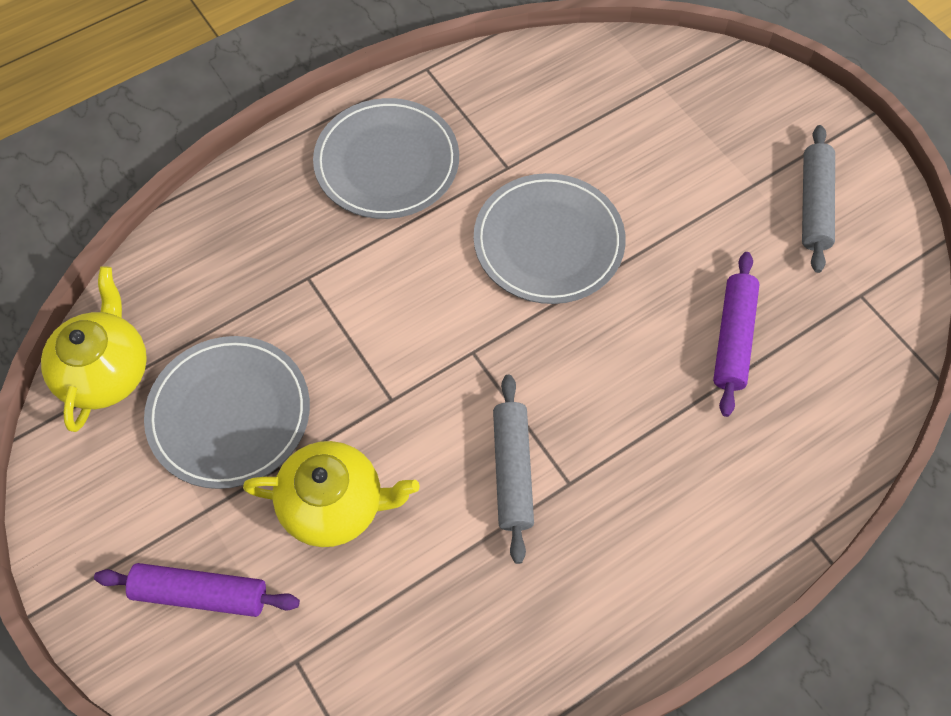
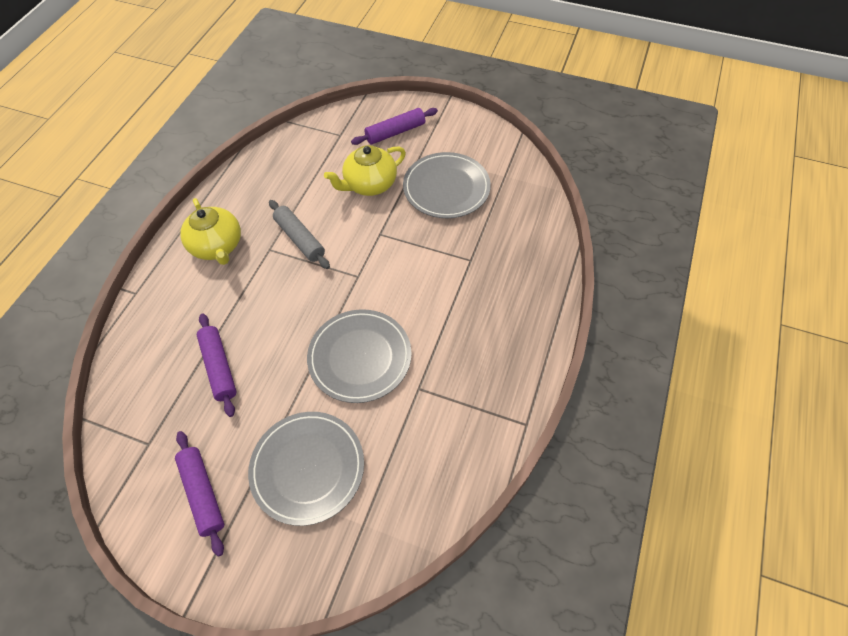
camera: 145 degrees right, 5 degrees down
yellow teapot [41,266,147,432] -> yellow teapot moved to [180,198,241,265]
grey plate [313,98,459,219] -> grey plate moved to [248,412,364,526]
grey rolling pin [802,125,835,273] -> purple rolling pin [175,431,224,557]

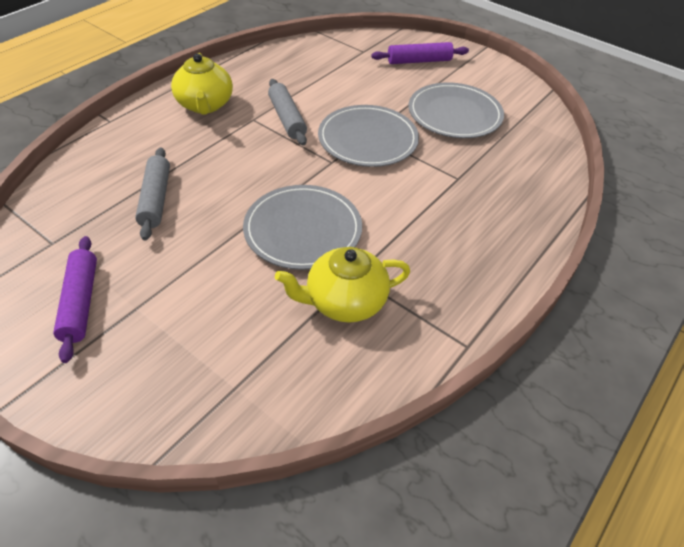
camera: 15 degrees right, 10 degrees down
purple rolling pin [197,313,237,417] -> grey rolling pin [135,147,170,241]
grey plate [248,412,364,526] -> grey plate moved to [318,105,419,167]
yellow teapot [324,145,406,196] -> yellow teapot moved to [275,247,410,323]

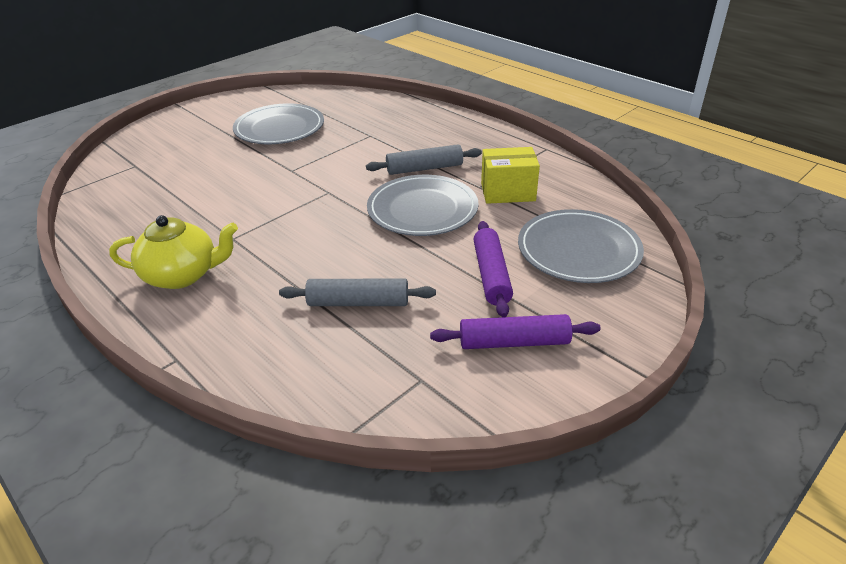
camera: 80 degrees left, 10 degrees down
grey rolling pin [268,79,307,146] -> grey rolling pin moved to [366,144,482,175]
yellow teapot [275,247,410,323] -> yellow box [481,147,540,204]
grey plate [318,105,419,167] -> grey plate moved to [518,209,644,283]
purple rolling pin [371,42,469,64] -> purple rolling pin moved to [474,221,513,317]

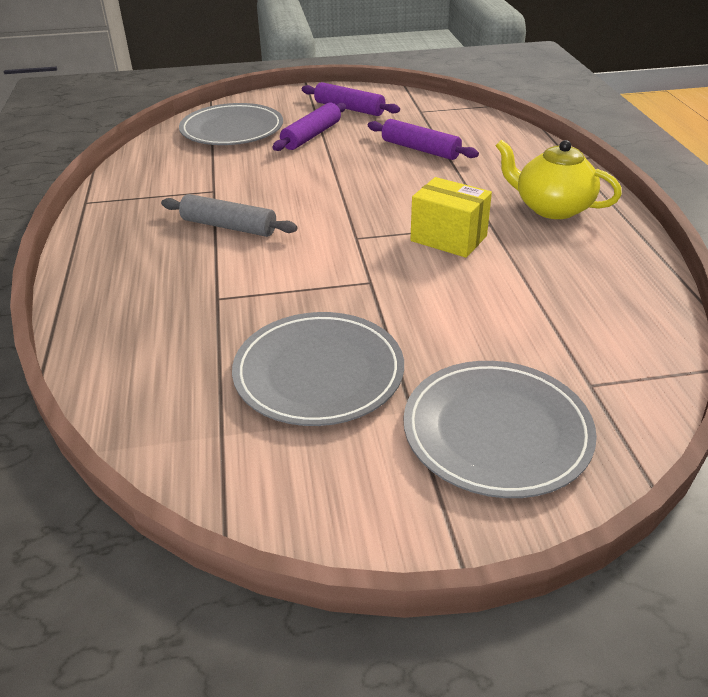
camera: 145 degrees left, 0 degrees up
grey rolling pin [279,279,436,306] -> purple rolling pin [368,119,479,160]
grey plate [367,175,479,236] -> grey plate moved to [403,361,597,498]
yellow box [481,147,540,204] -> yellow box moved to [410,177,492,258]

